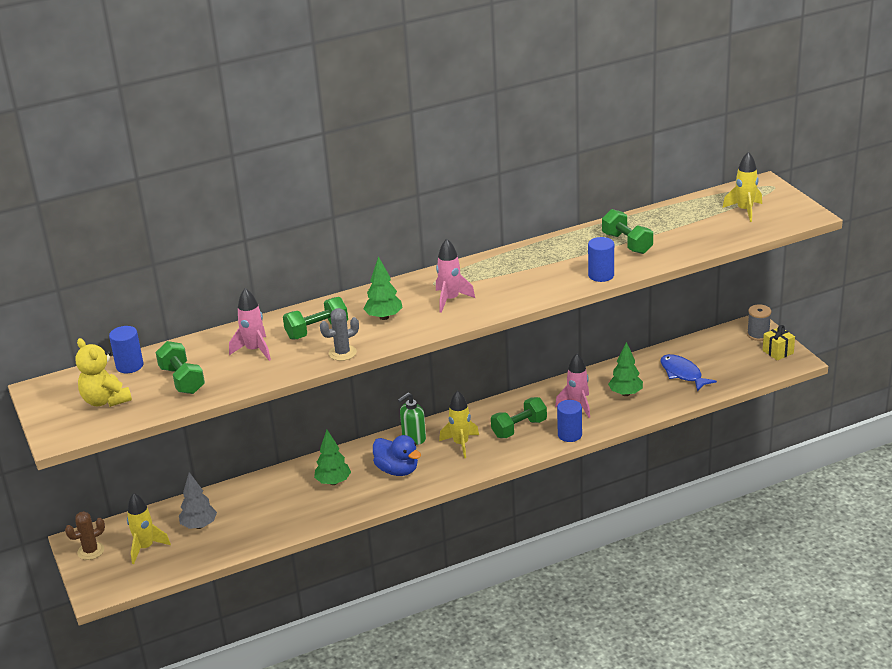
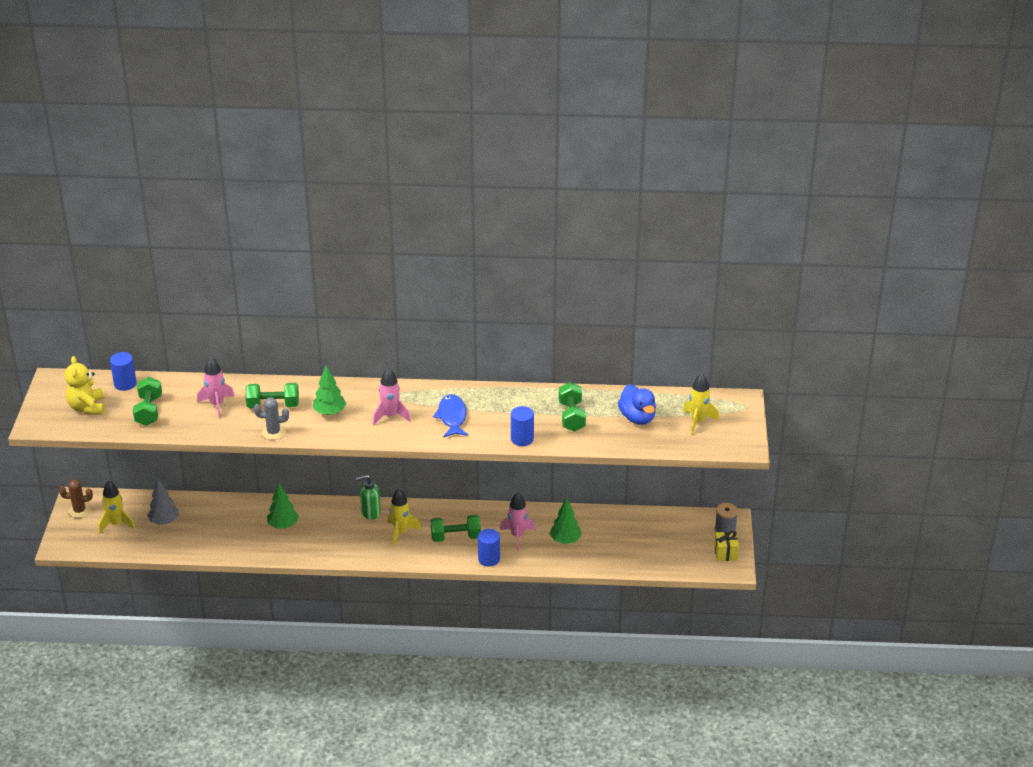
camera: 25 degrees right, 5 degrees up
blue duck [373,435,421,476] -> blue duck moved to [618,384,656,425]
blue fish [660,354,717,392] -> blue fish moved to [433,394,468,438]

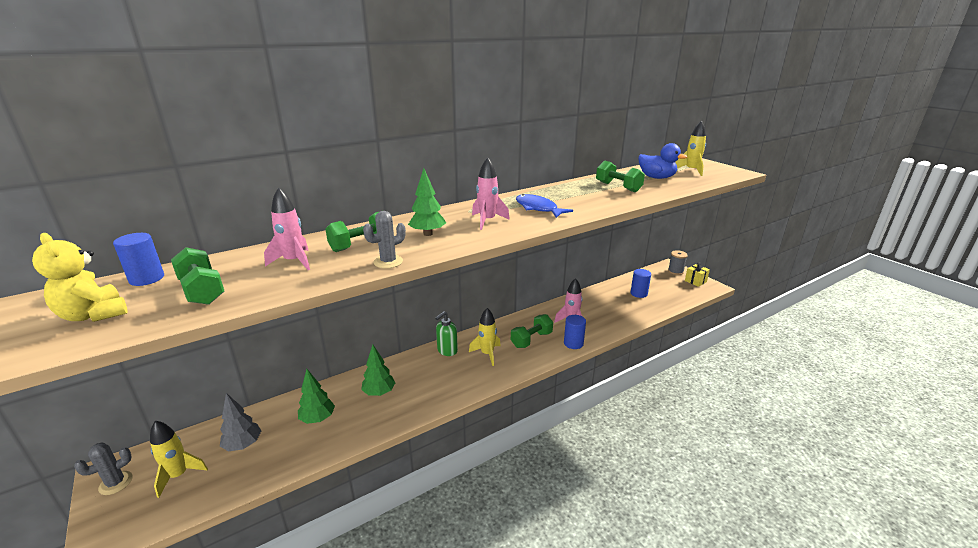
camera: 35 degrees left, 10 degrees down
brown cactus [59,479,93,518] -> grey cactus [74,443,133,495]
blue cylinder [511,406,534,446] -> blue cylinder moved to [631,269,651,298]
green tree [550,497,582,544] -> green tree moved to [298,369,335,424]

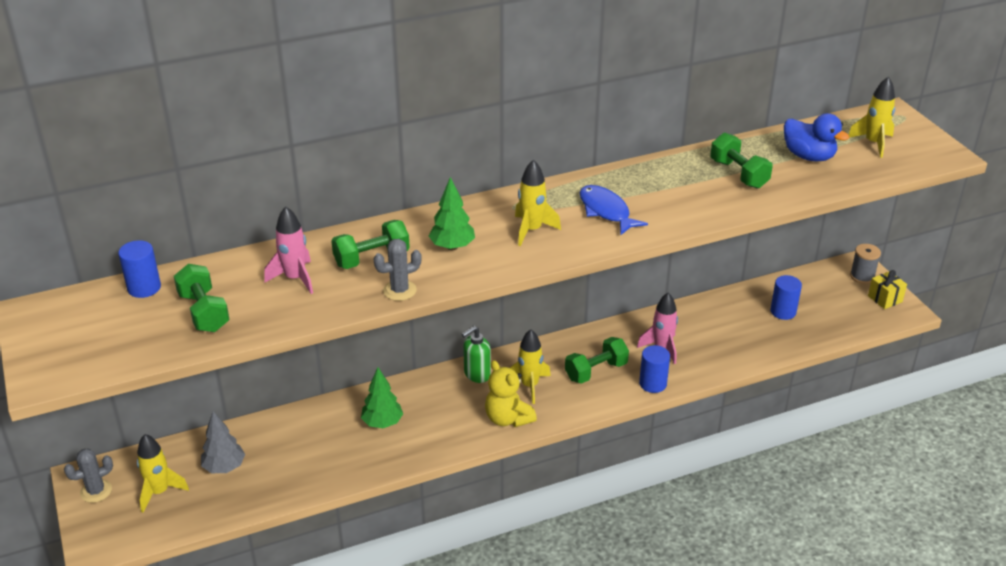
camera: 10 degrees right, 10 degrees up
yellow teddy bear [32,233,128,322] -> yellow teddy bear moved to [485,360,537,427]
green tree [298,369,335,424] -> none
pink rocket [472,157,510,230] -> yellow rocket [515,160,561,246]

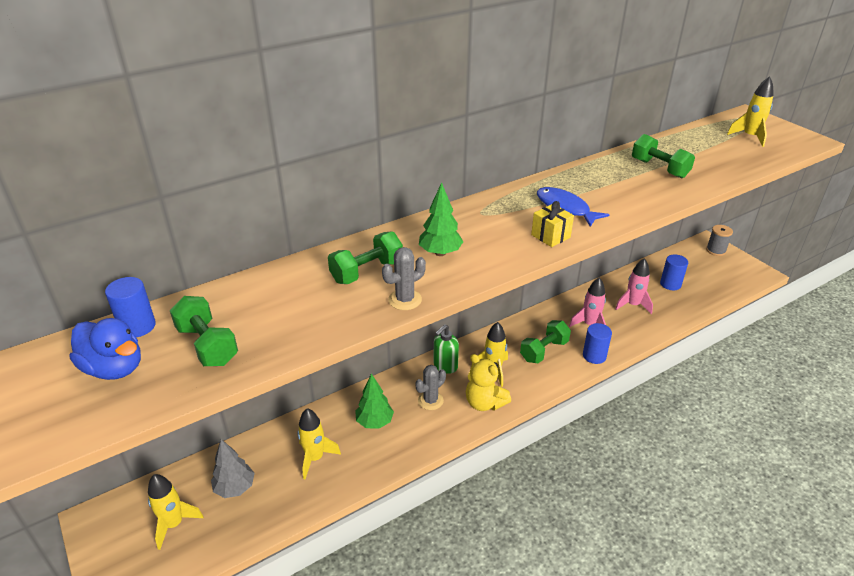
camera: 10 degrees left, 0 degrees up
grey cactus [64,448,113,503] -> grey cactus moved to [415,365,446,410]
pink rocket [264,206,313,294] -> pink rocket moved to [615,258,653,314]
yellow rocket [515,160,561,246] -> yellow rocket moved to [298,408,341,479]
blue duck [784,113,849,161] -> blue duck moved to [69,318,141,380]
yellow gift [868,270,907,309] -> yellow gift moved to [531,201,574,247]

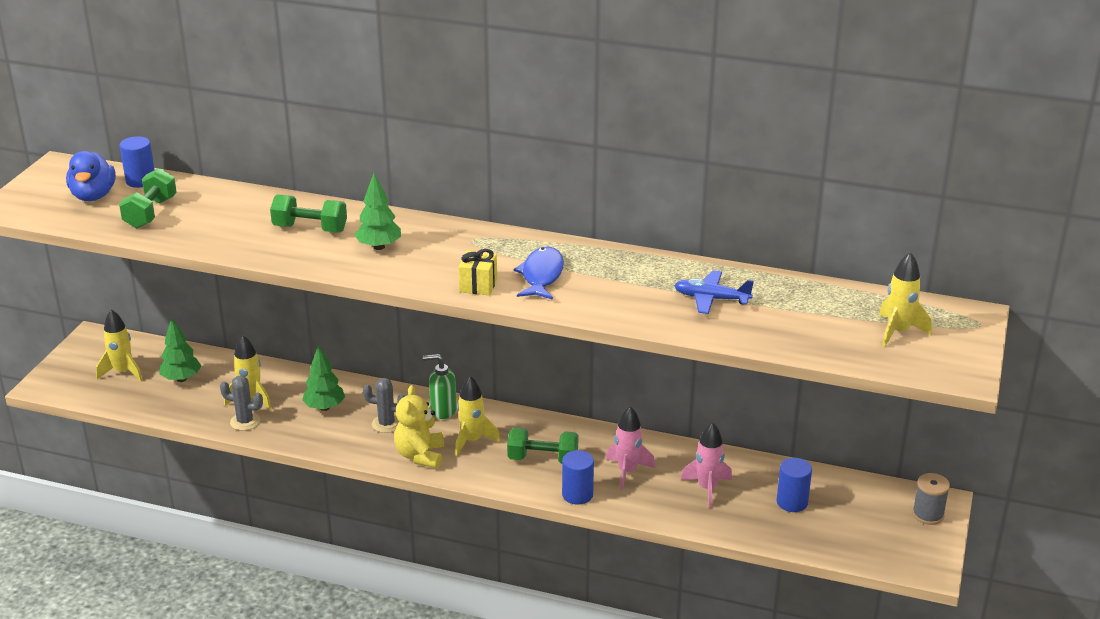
camera: 50 degrees right, 5 degrees down
grey tree [211,439,255,498] -> green tree [160,317,202,382]
grey cactus [382,247,426,310] -> grey cactus moved to [220,376,263,431]
green dumbbell [632,134,695,179] -> blue plane [674,270,754,314]

